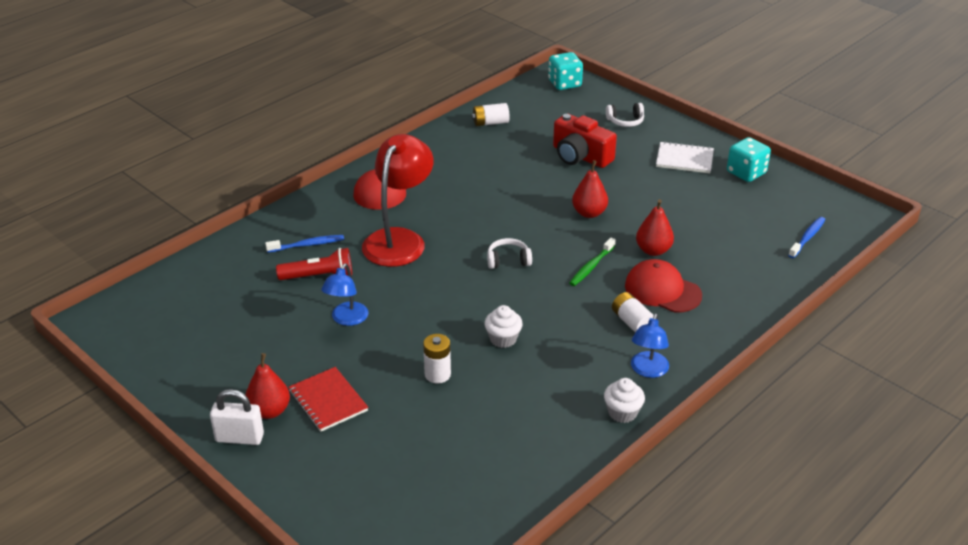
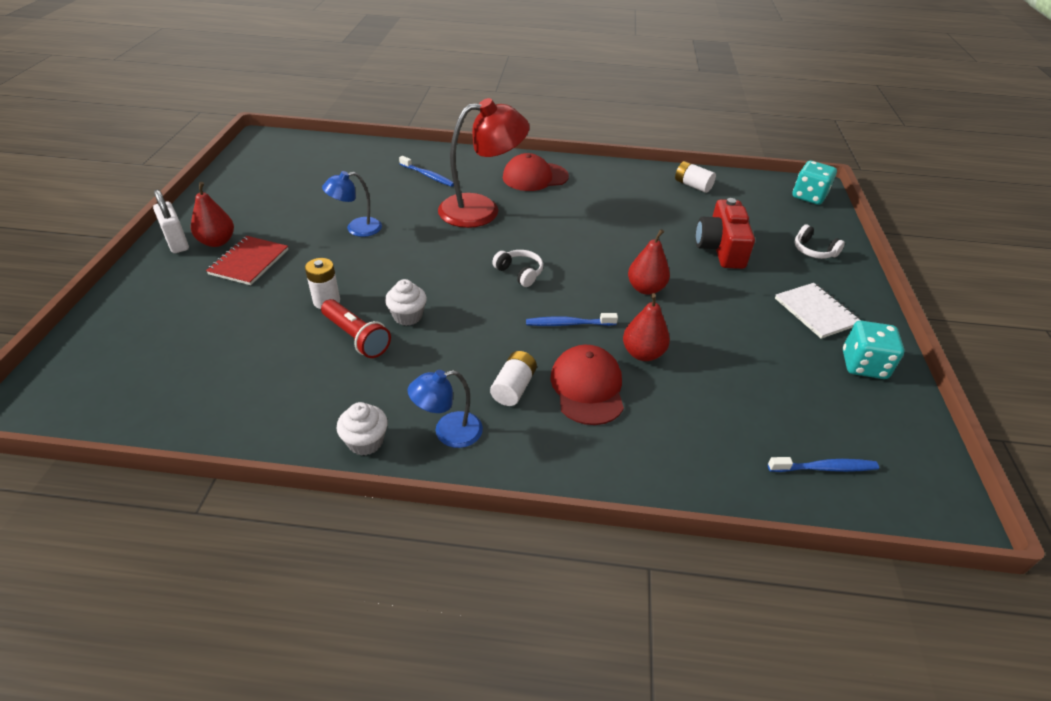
camera: 50 degrees right, 5 degrees up
red flashlight [276,248,352,280] -> red flashlight moved to [321,299,391,358]
green toothbrush [569,238,616,286] -> blue toothbrush [526,313,618,326]

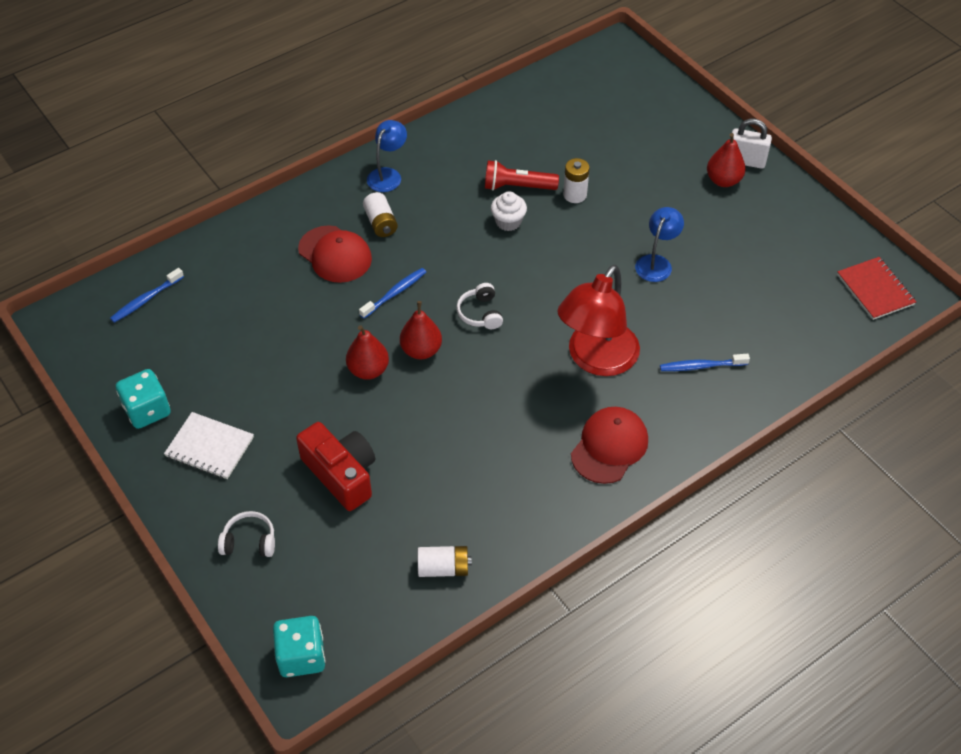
camera: 140 degrees right, 10 degrees up
red notebook [206,236,288,285] -> red notebook moved to [837,257,916,320]
white cupcake [337,402,388,456] -> none
white headphones [492,250,543,287] -> white headphones turned 75 degrees clockwise [456,283,503,329]
red pear [623,293,670,361] -> red pear moved to [400,301,442,359]

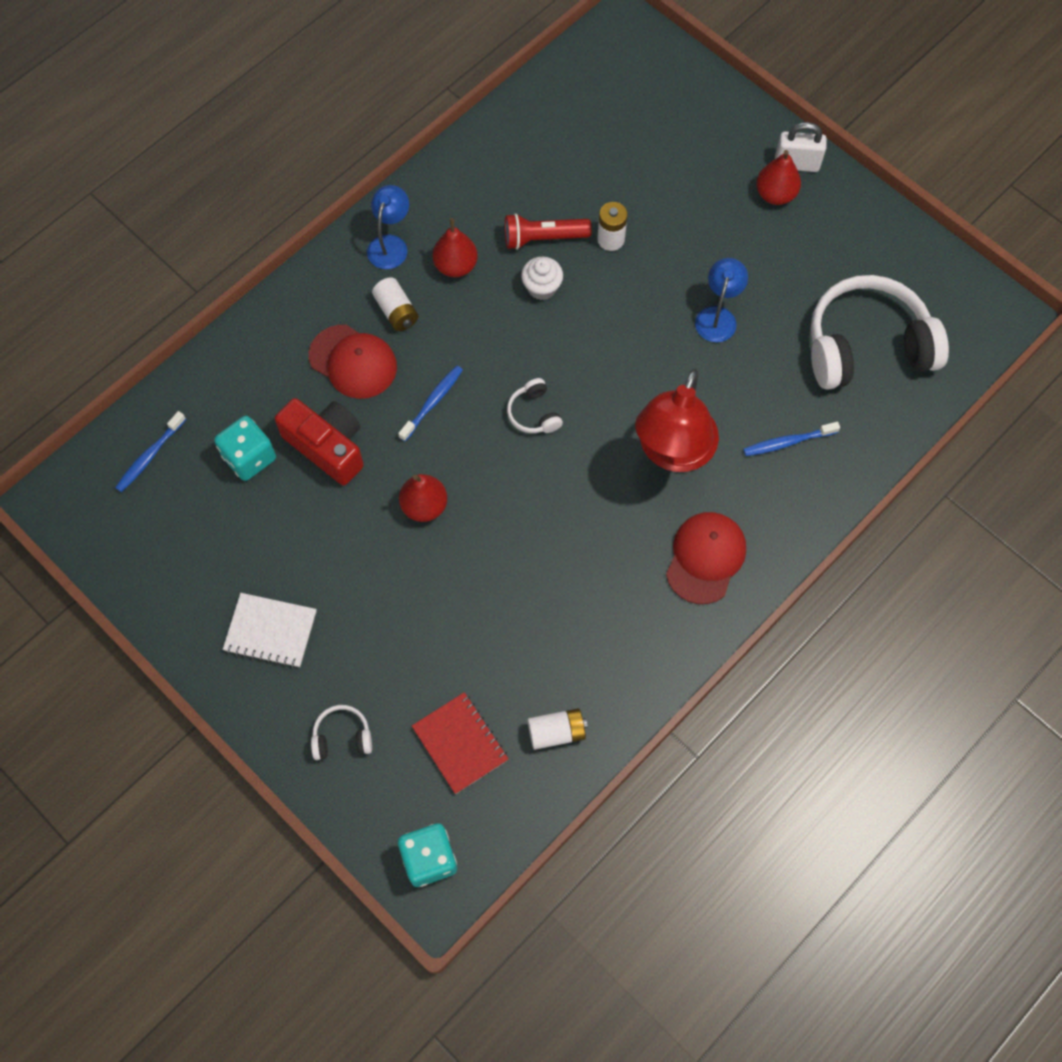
camera: 10 degrees left, 15 degrees up
turquoise dice [116,369,171,429] -> turquoise dice moved to [214,416,276,481]
red camera [296,422,375,511] -> red camera moved to [275,398,364,486]
red pear [400,301,442,359] -> red pear moved to [433,218,478,277]
red notebook [837,257,916,320] -> red notebook moved to [412,692,508,794]
none -> white headphones [811,275,949,390]

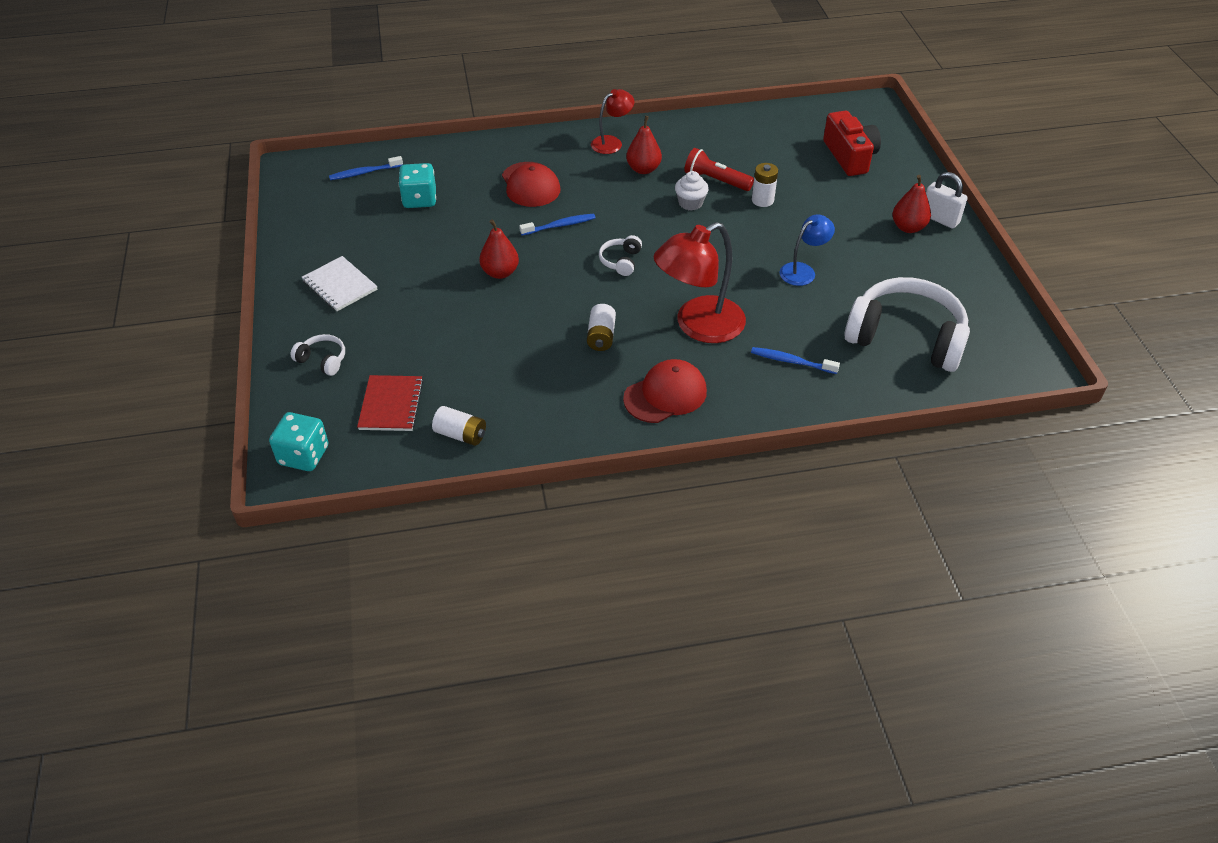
camera: 35 degrees right, 20 degrees down
red camera [275,398,364,486] -> red camera moved to [823,111,881,176]
blue lamp [367,185,409,269] -> red lamp [591,89,634,154]
white battery [372,277,418,331] -> white battery moved to [587,304,616,351]

